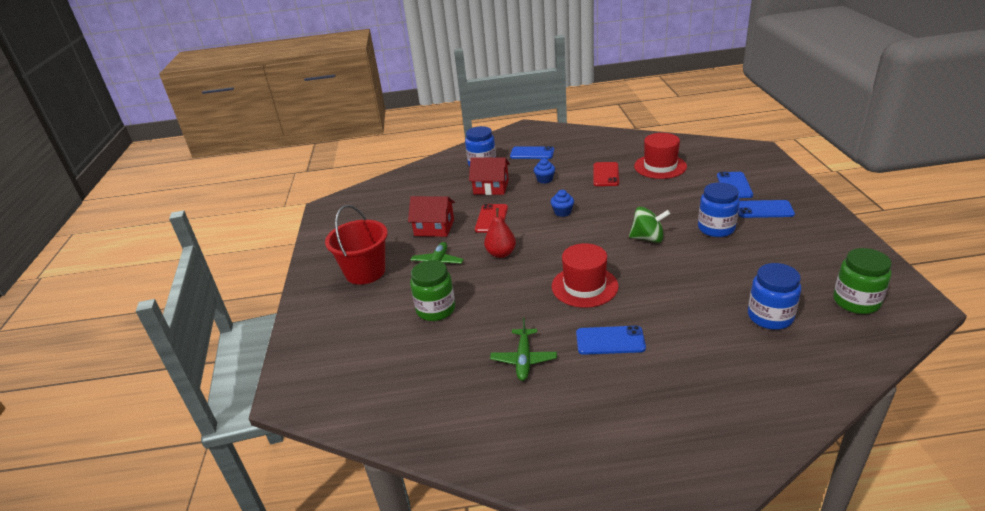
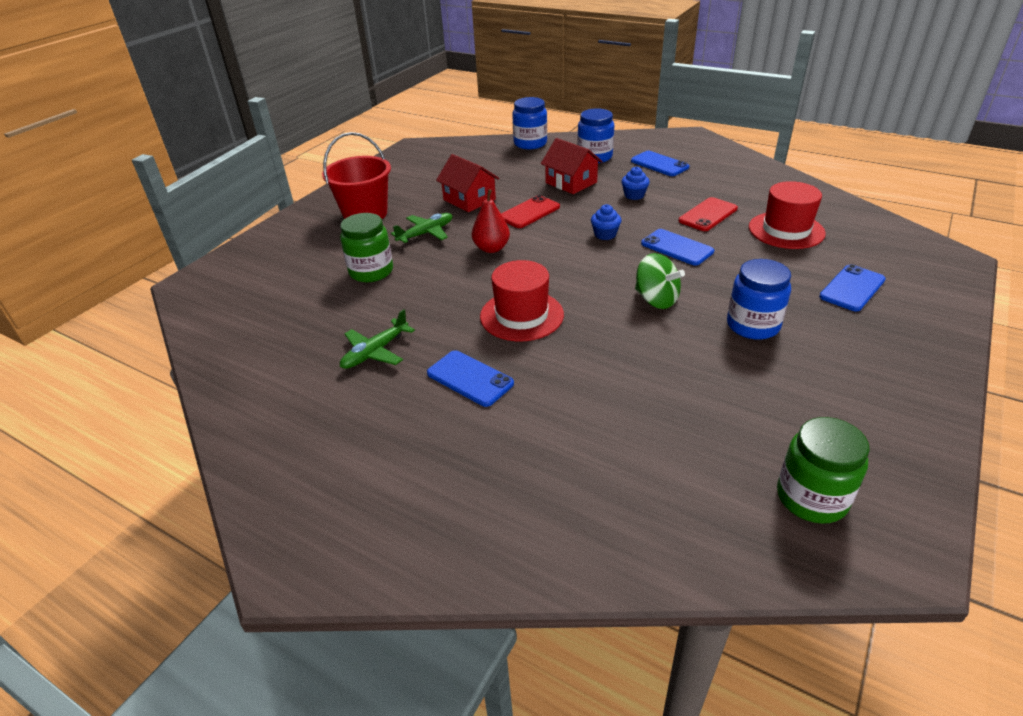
camera: 35 degrees right, 5 degrees up
blue phone [738,200,795,218] -> blue phone moved to [641,229,714,266]
blue jar [748,263,801,330] -> blue jar moved to [512,97,547,149]

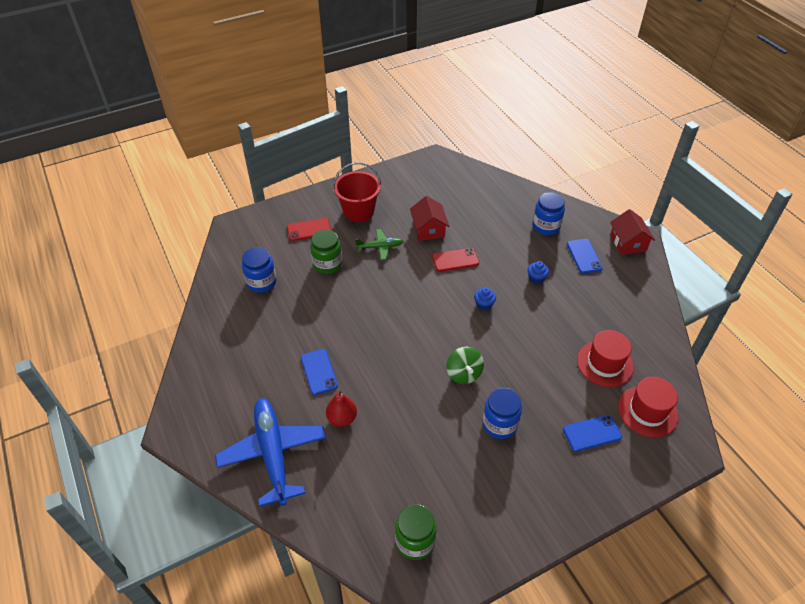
camera: 30 degrees right, 10 degrees up
green plane [340,309,415,369] -> none
red pear [472,189,510,253] -> red pear moved to [326,389,357,427]
red hat [480,260,564,341] -> red hat moved to [618,377,679,437]
blue jar [512,97,547,149] -> blue jar moved to [242,247,277,293]
red house [541,138,603,194] -> red house moved to [610,209,655,255]
blue phone [641,229,714,266] -> none
red phone [678,197,738,231] -> red phone moved to [287,218,331,241]
none -> blue plane [215,398,326,507]

